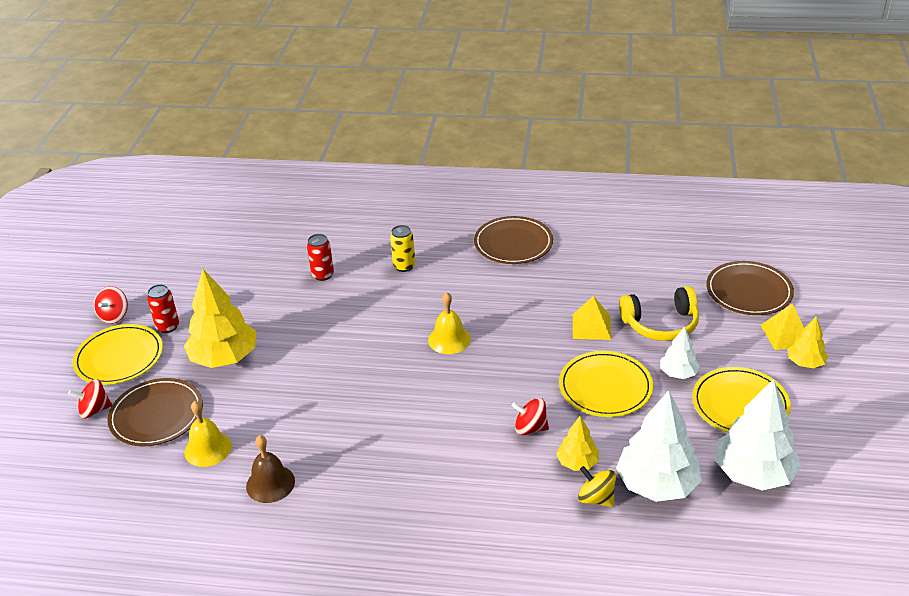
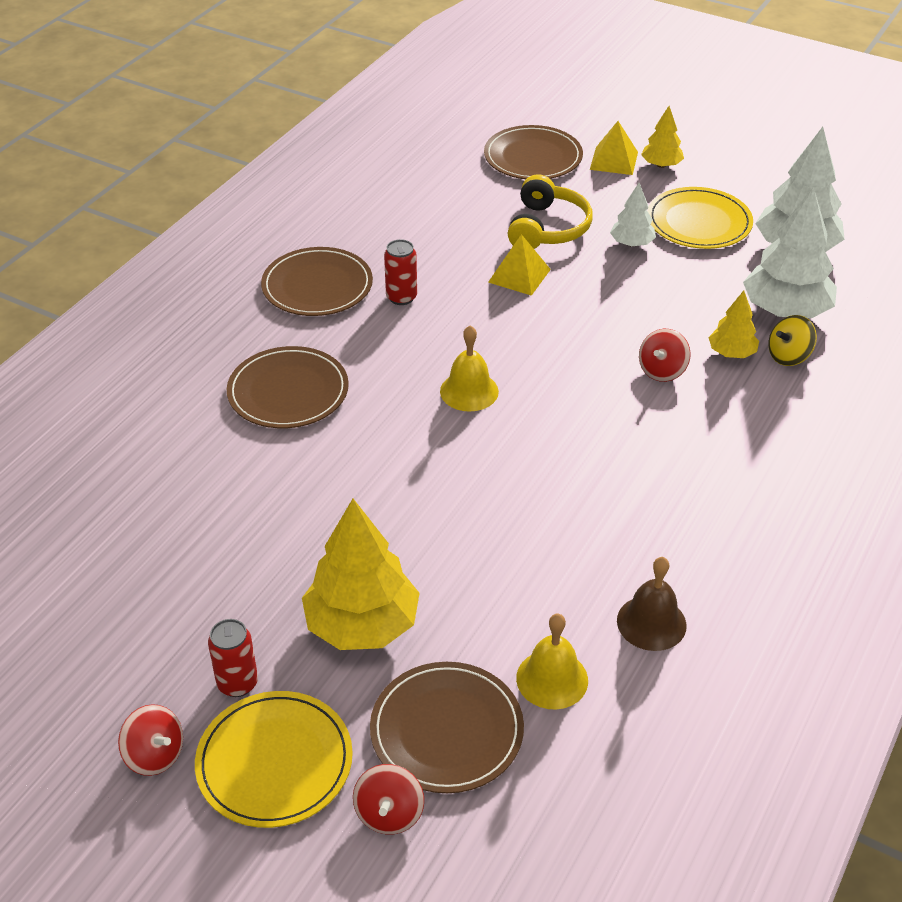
camera: 70 degrees left, 5 degrees up
red can [307,234,334,281] -> red can moved to [384,239,417,305]
yellow can [390,225,415,272] -> brown plate [227,346,349,428]
yellow plate [559,351,653,417] -> none

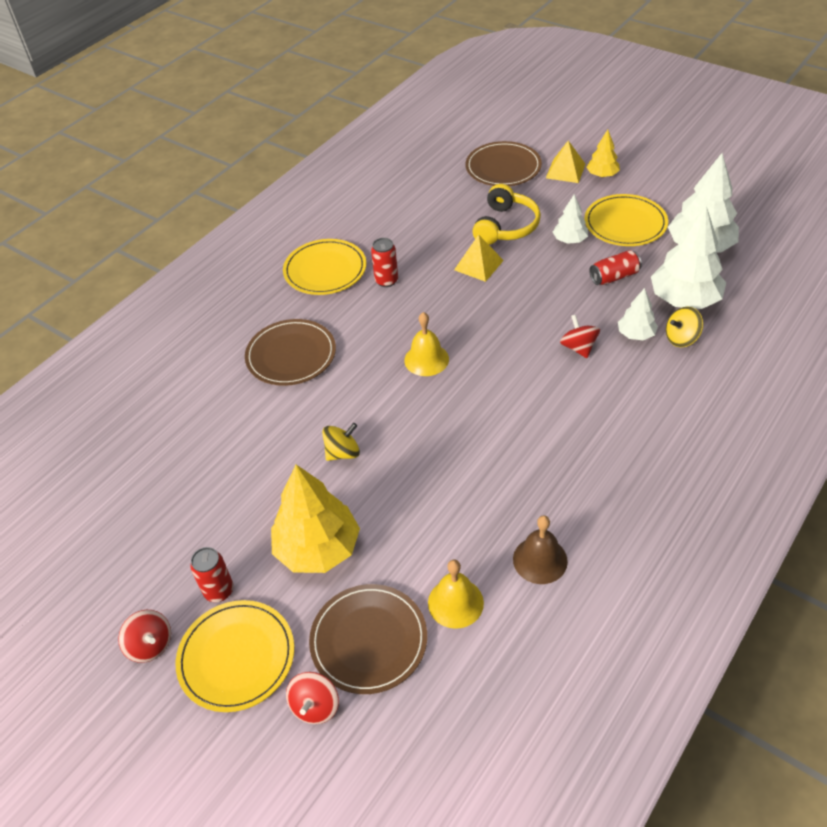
camera: 10 degrees right, 5 degrees up
brown plate [261,247,373,316] -> yellow plate [283,239,366,295]
red spinning top [639,329,691,382] -> red spinning top turned 120 degrees clockwise [560,315,600,358]
yellow tree [708,291,759,358] -> white tree [618,288,658,340]
none -> yellow spinning top [322,423,360,461]
none -> red can [589,250,642,285]

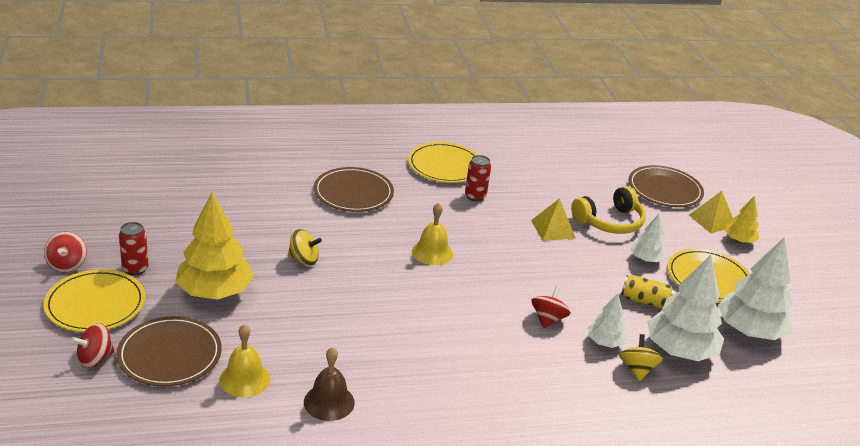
camera: 35 degrees right, 15 degrees down
red can [589,250,642,285] -> yellow can [621,275,675,309]
yellow spinning top [666,307,703,347] -> yellow spinning top turned 75 degrees clockwise [619,334,663,381]

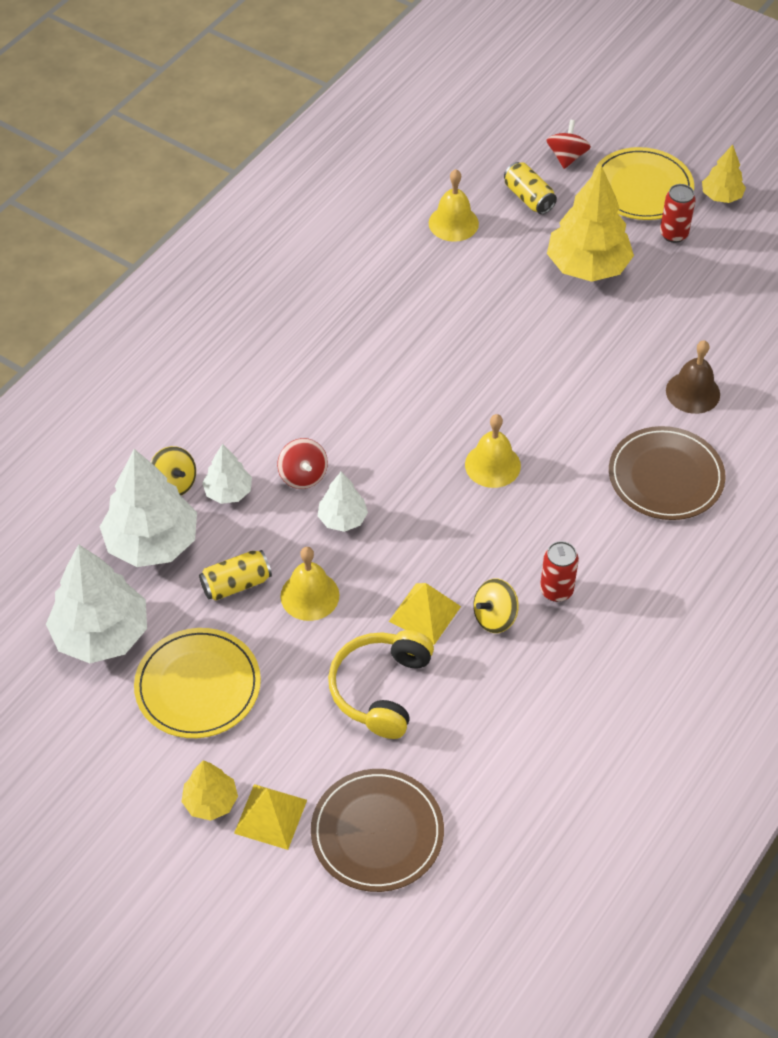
camera: 140 degrees right, 20 degrees up
red spinning top [44,231,87,273] -> yellow tree [702,145,746,203]
brown plate [116,316,222,386] -> yellow can [504,162,557,214]
yellow spinning top [288,229,322,266] -> yellow spinning top moved to [473,579,519,633]
brown bell [304,347,355,421] -> brown bell moved to [666,340,720,414]
yellow plate [408,142,477,183] -> none
white tree [630,214,666,262] -> white tree moved to [318,472,368,532]
none -> yellow bell [280,547,339,621]

